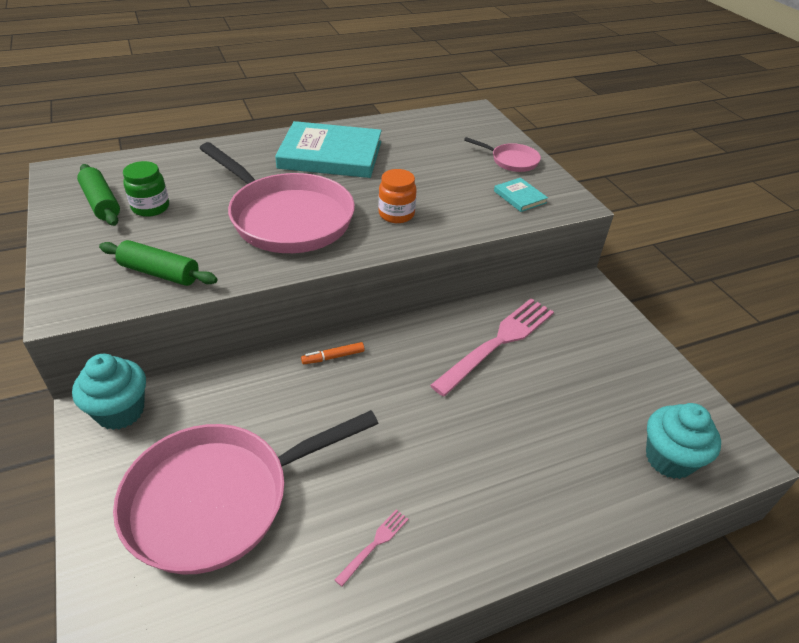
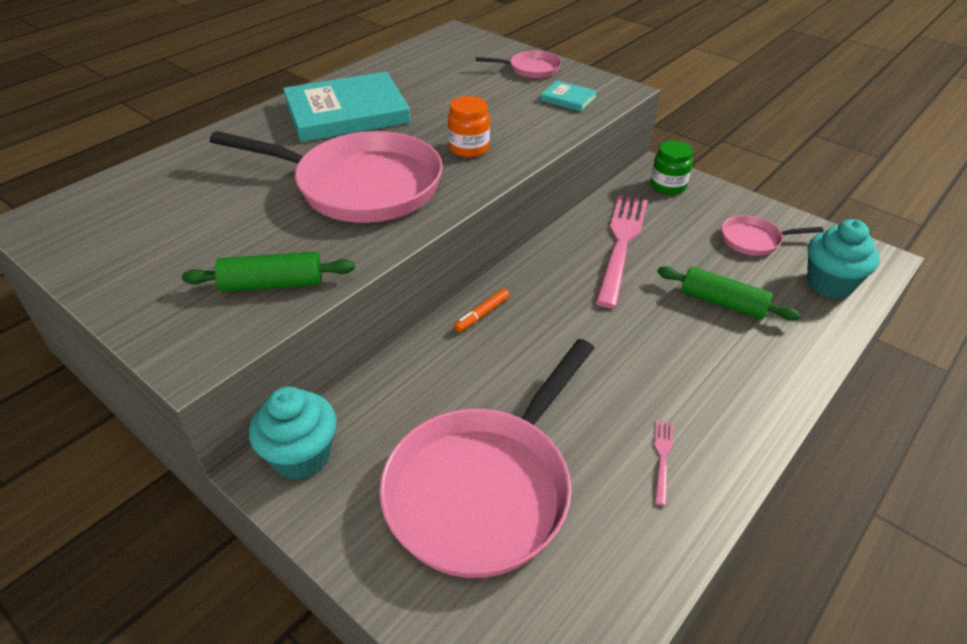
camera: 25 degrees left, 0 degrees up
green rolling pin [77,164,120,226] -> green rolling pin moved to [657,266,801,321]
green jar [123,161,169,217] -> green jar moved to [651,141,693,195]
none -> pink pan [721,215,824,256]

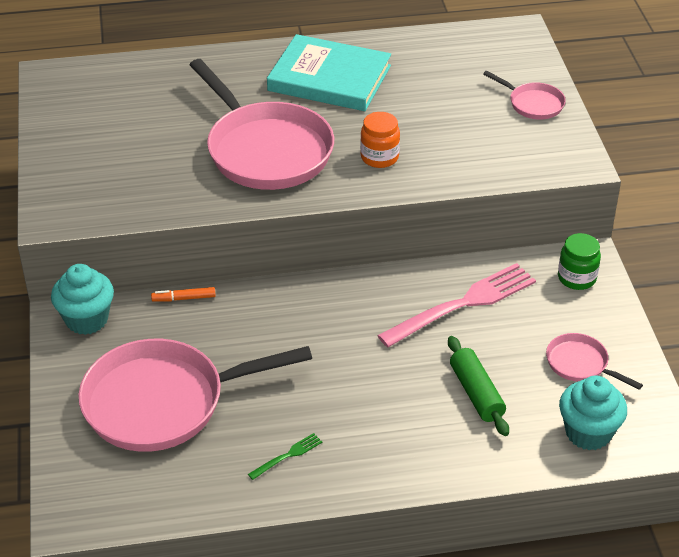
camera: 40 degrees right, 0 degrees up
green rolling pin [182,252,355,292] -> none
orange marker [454,289,510,332] -> orange marker moved to [151,287,216,302]
turquoise book [540,81,597,112] -> none
pink fork [654,420,673,506] -> green fork [248,433,322,480]

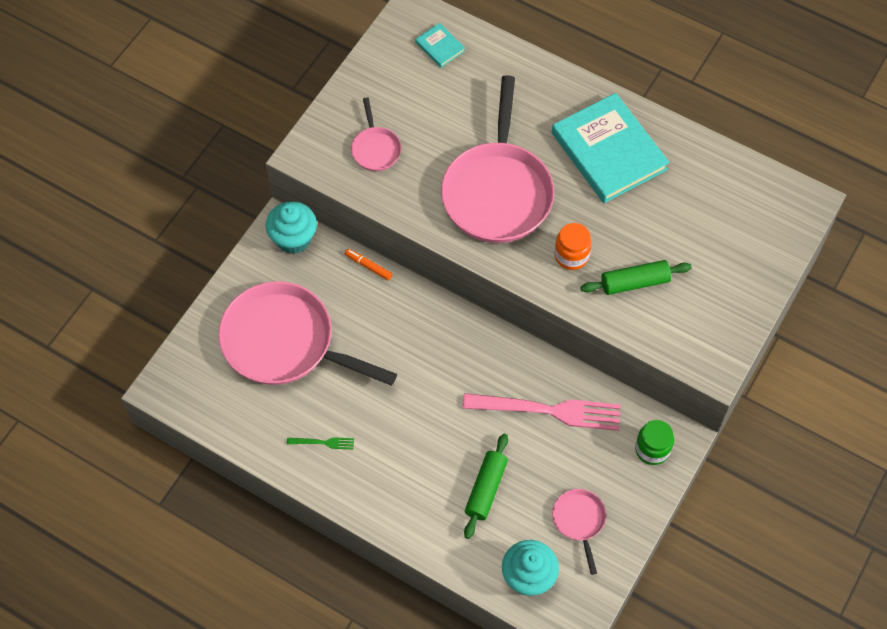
camera: 40 degrees right, 20 degrees up
pink pan [483,71,566,120] -> pink pan moved to [351,97,401,171]
none -> turquoise book [415,23,465,68]
none -> green rolling pin [581,260,692,295]

